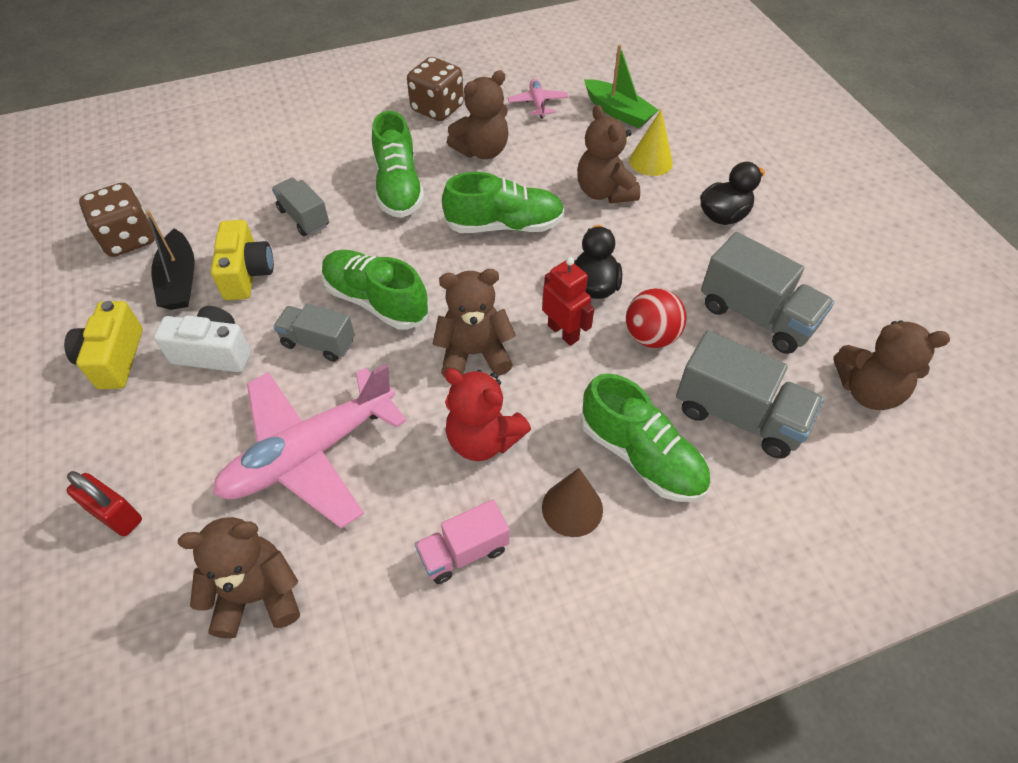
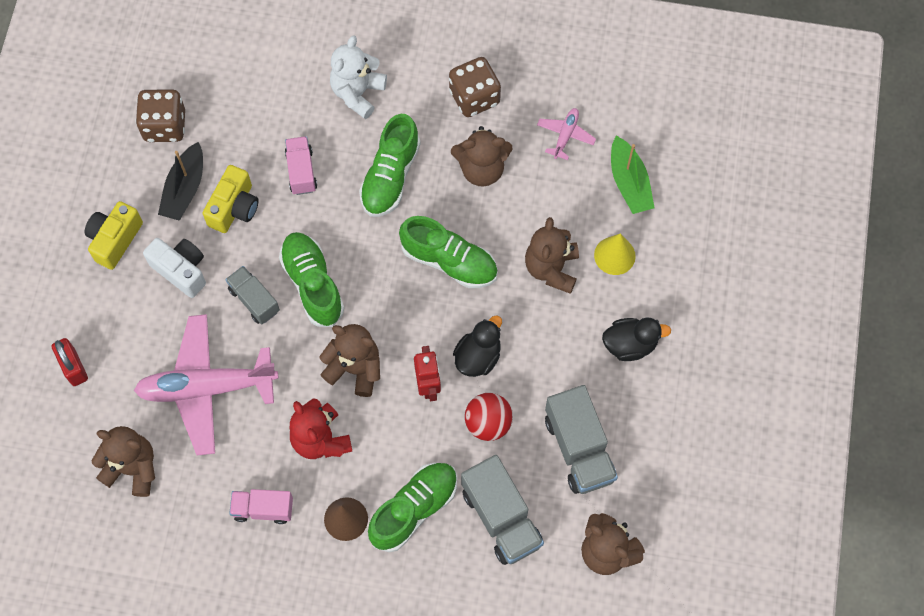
camera: 30 degrees right, 15 degrees up
grey truck [272,178,329,236] -> pink truck [285,136,317,195]
green shoe [581,373,710,502] -> green shoe turned 120 degrees counterclockwise [368,463,457,552]
none -> white teddy bear [330,35,387,119]

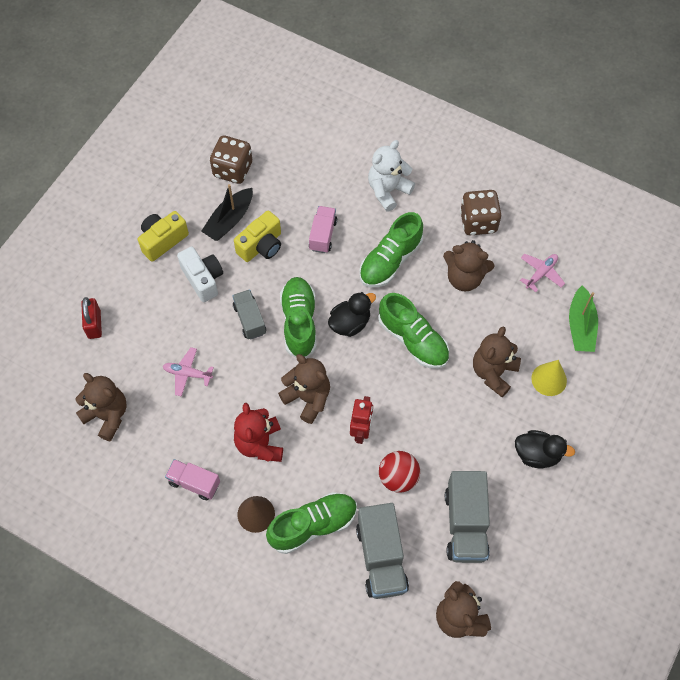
camera: 20 degrees right, 5 degrees down
pink plane [134,314,278,455] -> pink plane [163,347,214,397], size x0.44
black duck [453,315,502,377] -> black duck moved to [328,292,376,337]

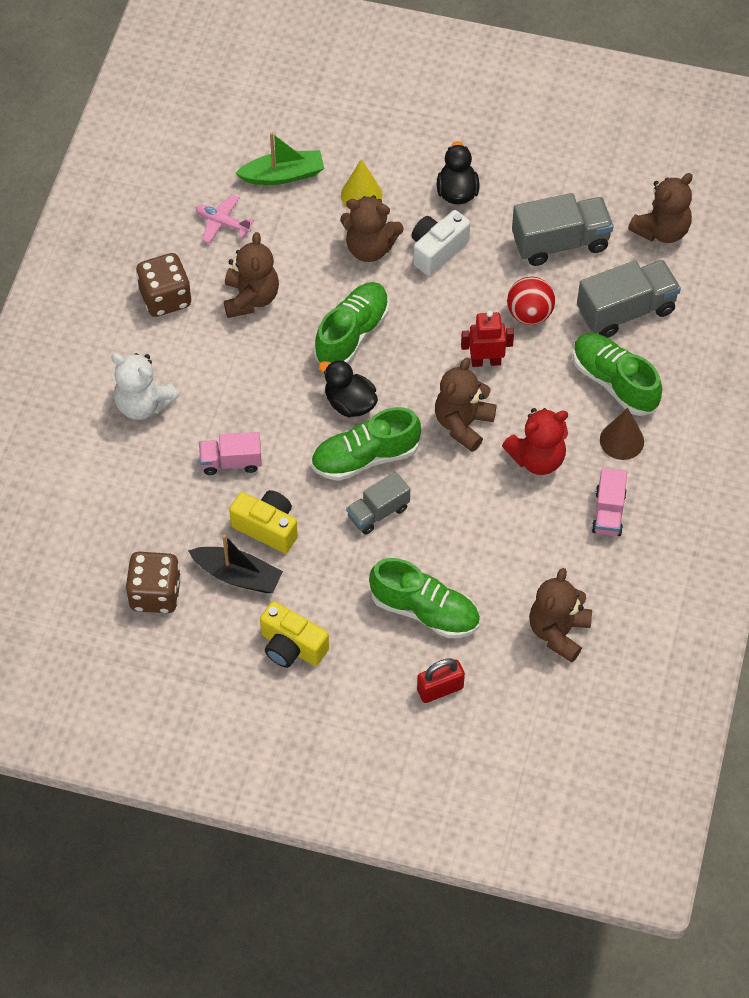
camera: 105 degrees left, 5 degrees down
pink plane [163,347,214,397] -> none
white camera [177,246,223,302] -> white camera moved to [411,210,470,276]
green shoe [359,212,423,287] -> green shoe moved to [369,558,480,638]

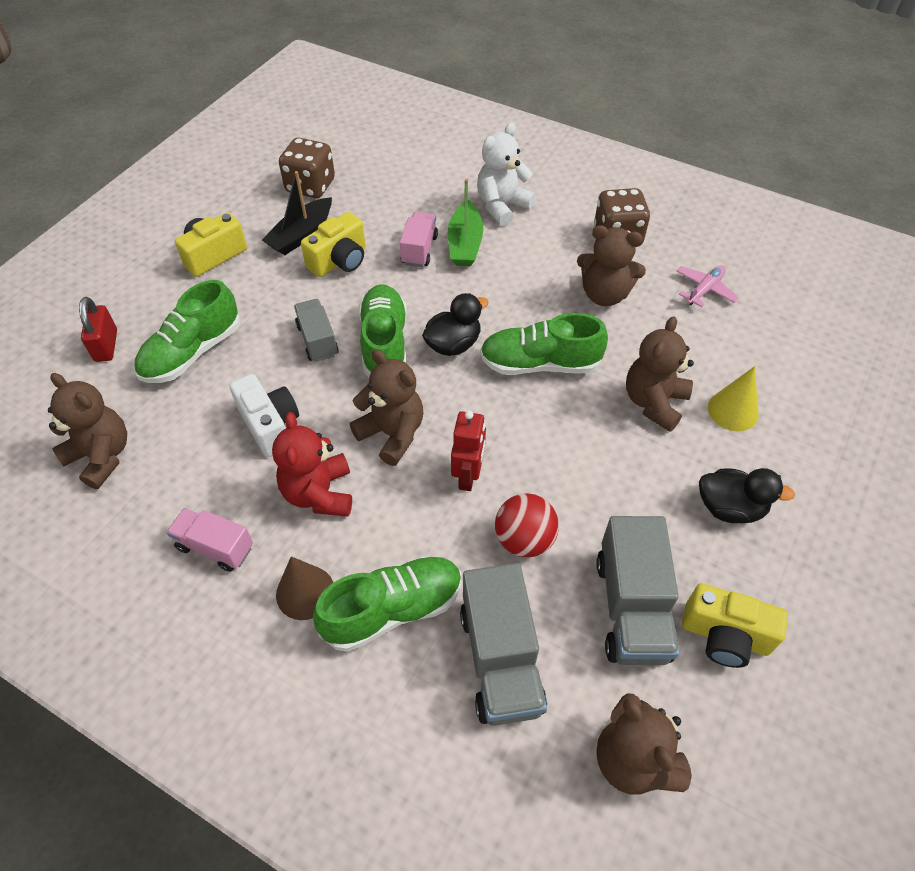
camera: 105 degrees right, 5 degrees down
green boat [235,132,324,185] -> green boat moved to [448,179,483,266]
green shoe [314,282,389,364] -> green shoe turned 135 degrees clockwise [480,313,608,375]
white camera [411,210,470,276] -> white camera moved to [229,374,299,457]
none -> yellow camera [682,583,788,668]

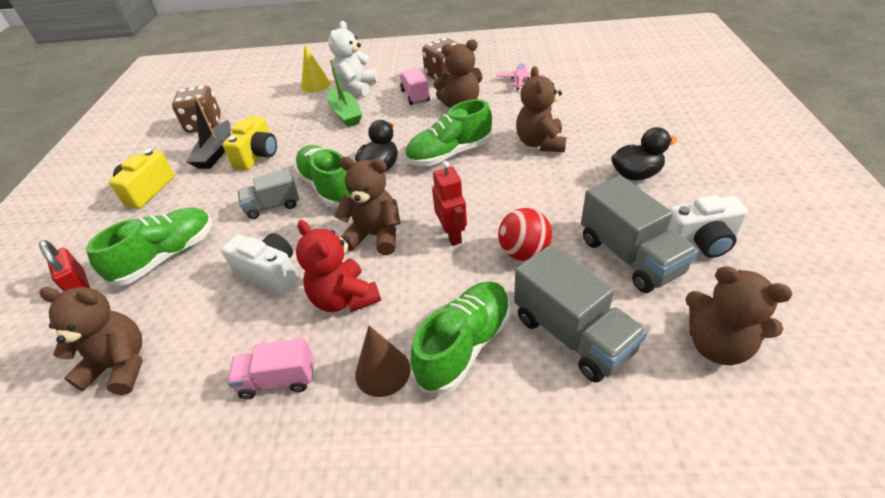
camera: 25 degrees left, 10 degrees down
green shoe [134,280,241,383] -> green shoe turned 150 degrees counterclockwise [86,207,212,286]
grey truck [294,299,339,362] -> grey truck turned 60 degrees counterclockwise [238,169,299,219]
pink truck [400,212,438,267] -> pink truck moved to [400,68,430,105]
yellow camera [682,583,788,668] -> white camera [667,195,748,258]
yellow cone [708,366,759,431] -> yellow cone moved to [301,45,331,93]

